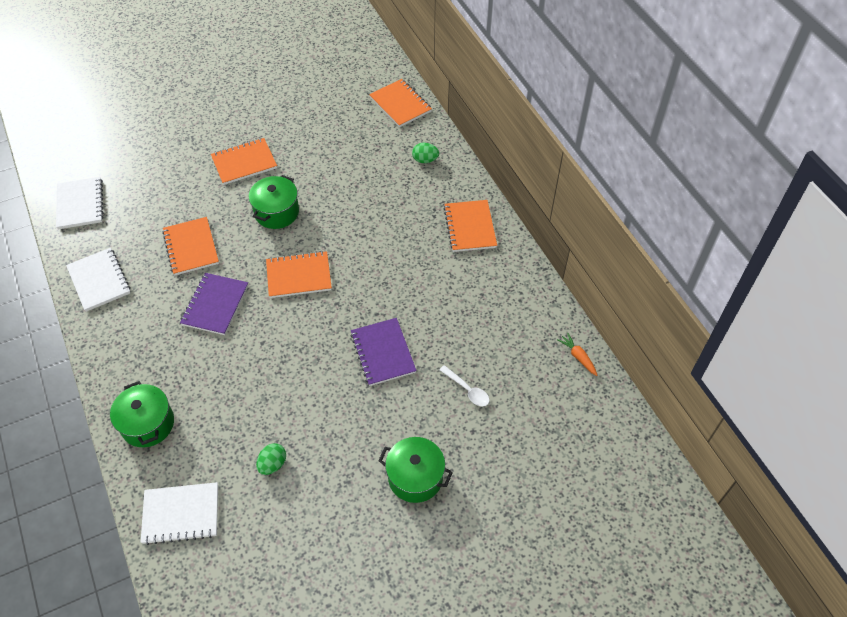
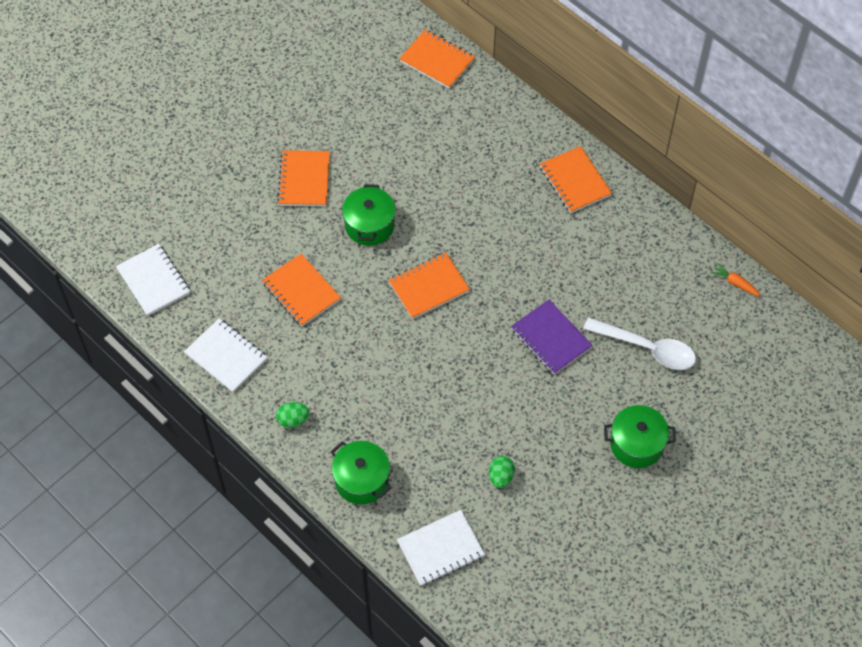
camera: 20 degrees left, 5 degrees up
purple notebook [180,273,248,335] -> none
orange notebook [211,138,277,185] -> orange notebook turned 45 degrees counterclockwise [277,150,330,206]
green egg [412,143,439,163] -> green egg moved to [276,402,310,428]
white spoon [439,365,490,407] -> white spoon [583,317,696,370], size x1.85

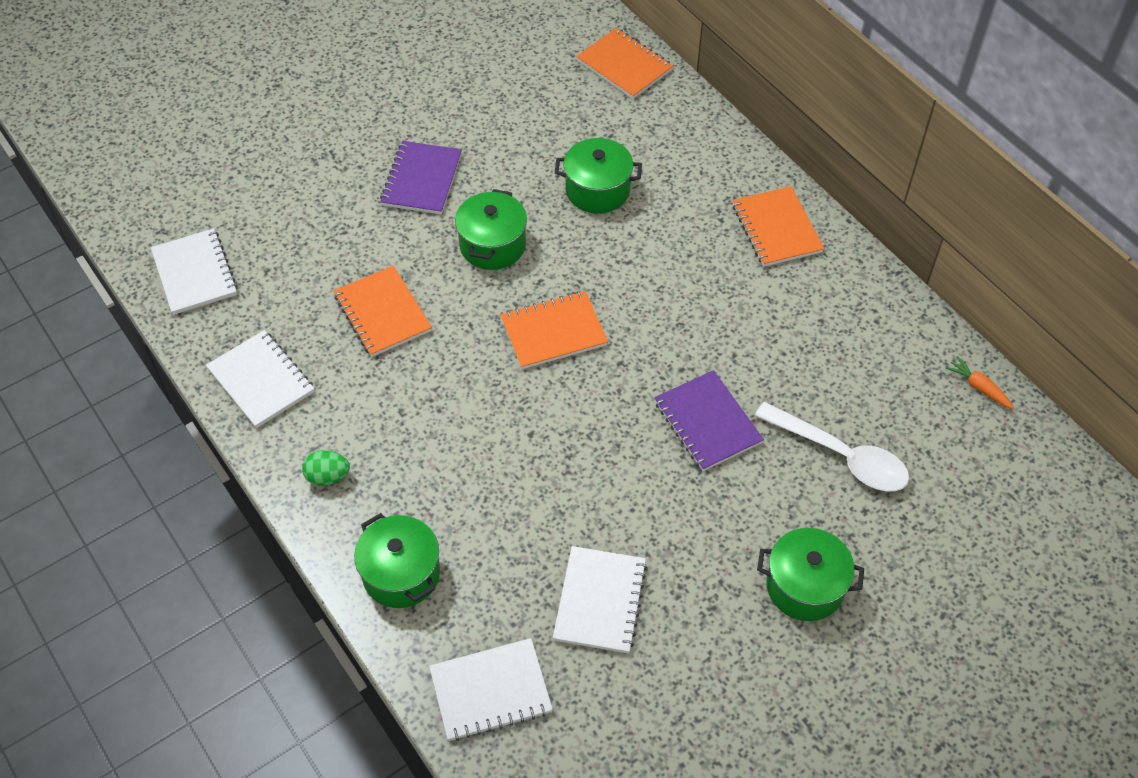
camera: 10 degrees right, 5 degrees down
orange notebook [277,150,330,206] -> purple notebook [380,141,462,214]
green egg [489,456,515,488] -> white notebook [553,546,647,654]
none -> green pot [555,138,642,214]

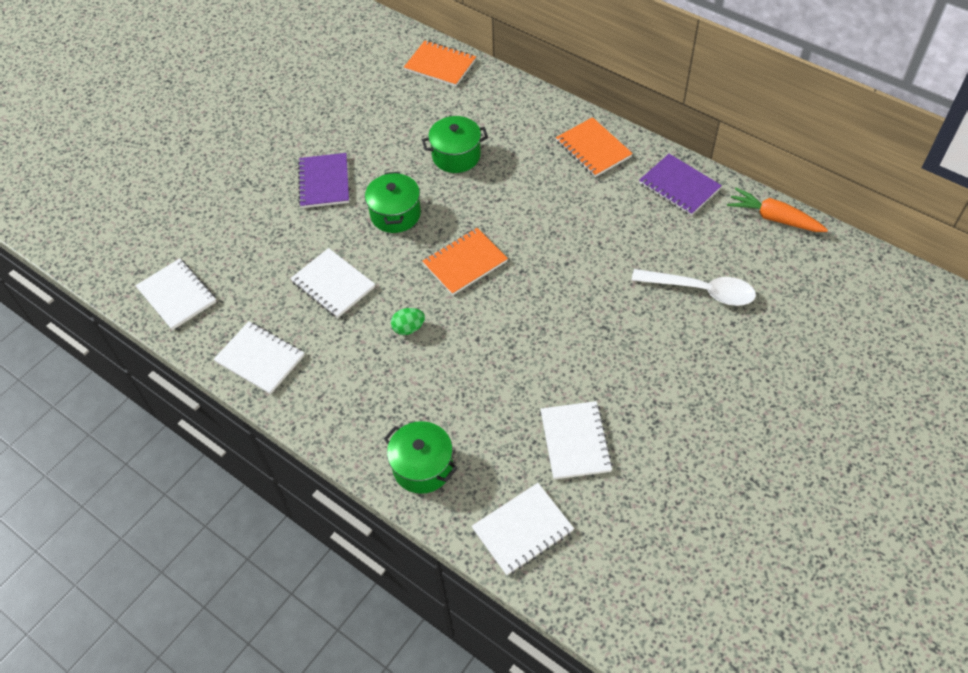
camera: 15 degrees left, 0 degrees up
green egg [302,450,350,486] -> green egg moved to [391,308,425,335]
orange notebook [334,265,432,357] -> white notebook [290,248,375,318]
purple notebook [654,370,764,471] -> purple notebook moved to [639,154,722,216]
green pot [757,528,864,621] -> none
orange carrot [945,356,1014,409] -> orange carrot [727,188,828,232], size x1.77

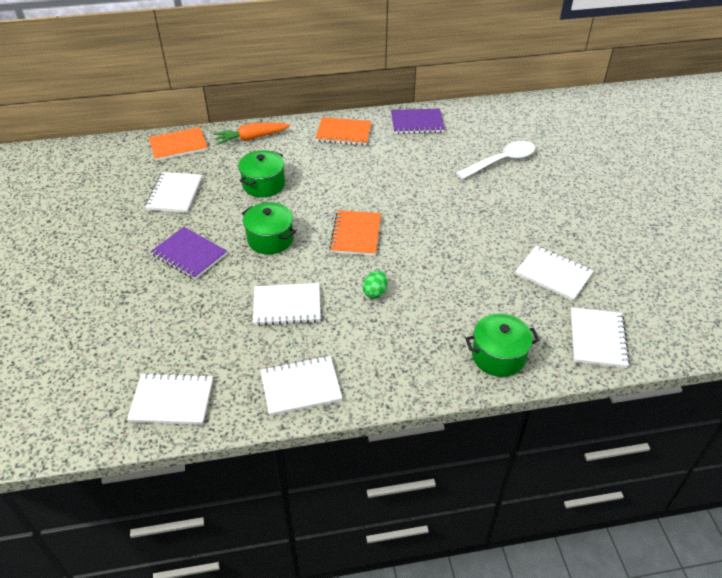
camera: 50 degrees left, 10 degrees down
orange carrot [727,188,828,232] -> orange carrot moved to [213,122,290,145]
none -> white notebook [145,172,202,213]

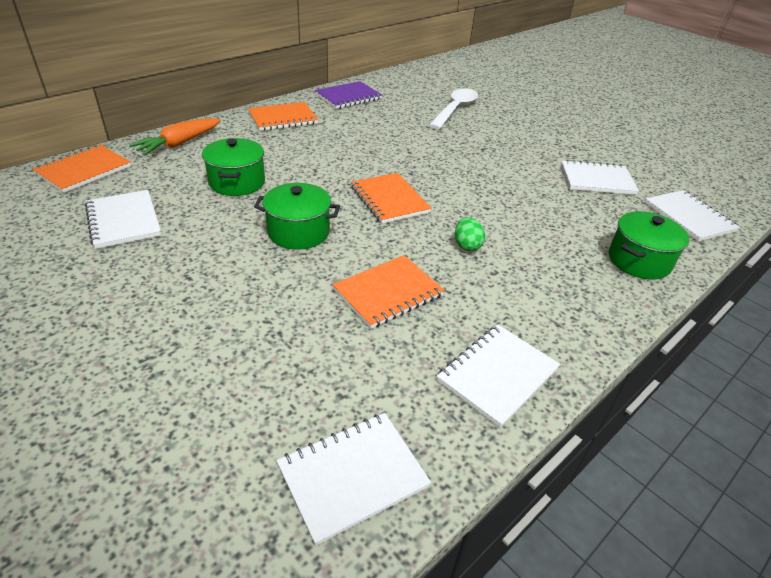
camera: 35 degrees left, 5 degrees down
purple notebook [151,227,227,279] -> none
white notebook [253,283,321,326] -> orange notebook [332,255,445,329]

